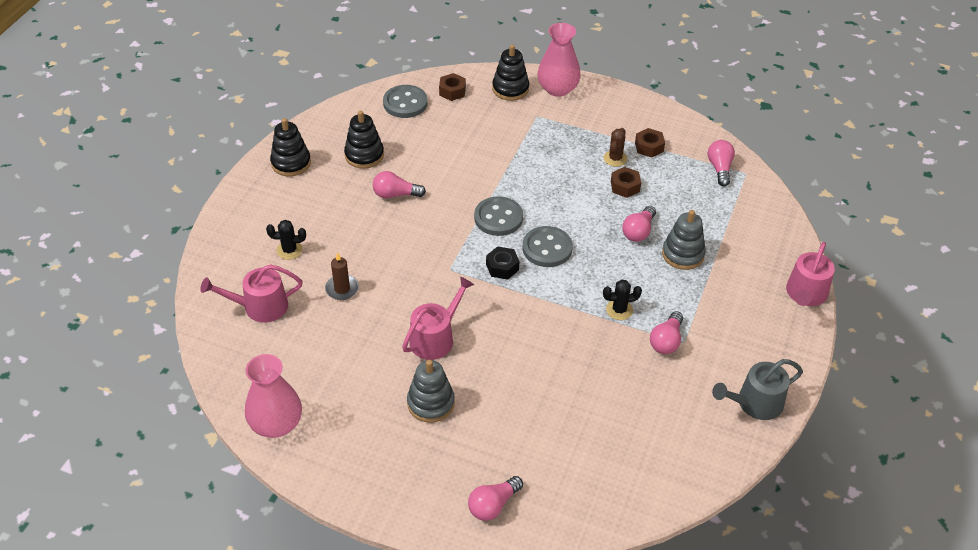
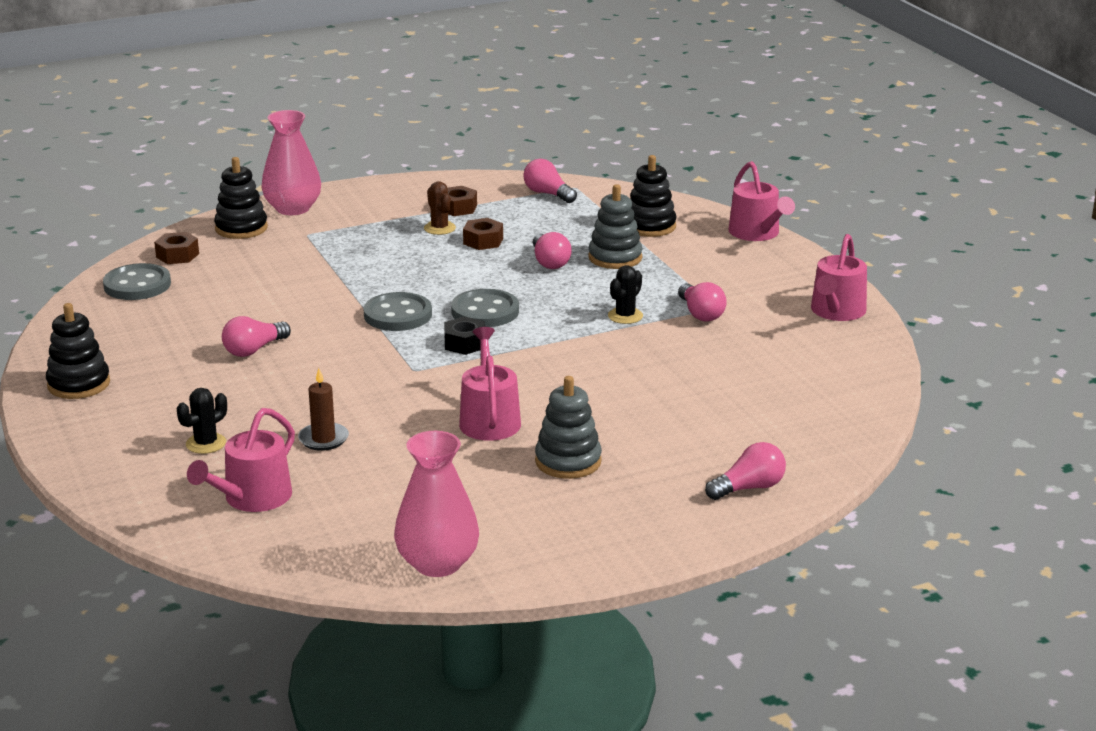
camera: 45 degrees left, 20 degrees down
black stacking toy [344,110,384,169] -> black stacking toy moved to [630,155,676,237]
pink light bulb [468,476,523,521] -> pink light bulb turned 120 degrees counterclockwise [705,442,786,500]
grey watering can [712,359,803,420] -> pink watering can [811,234,867,321]

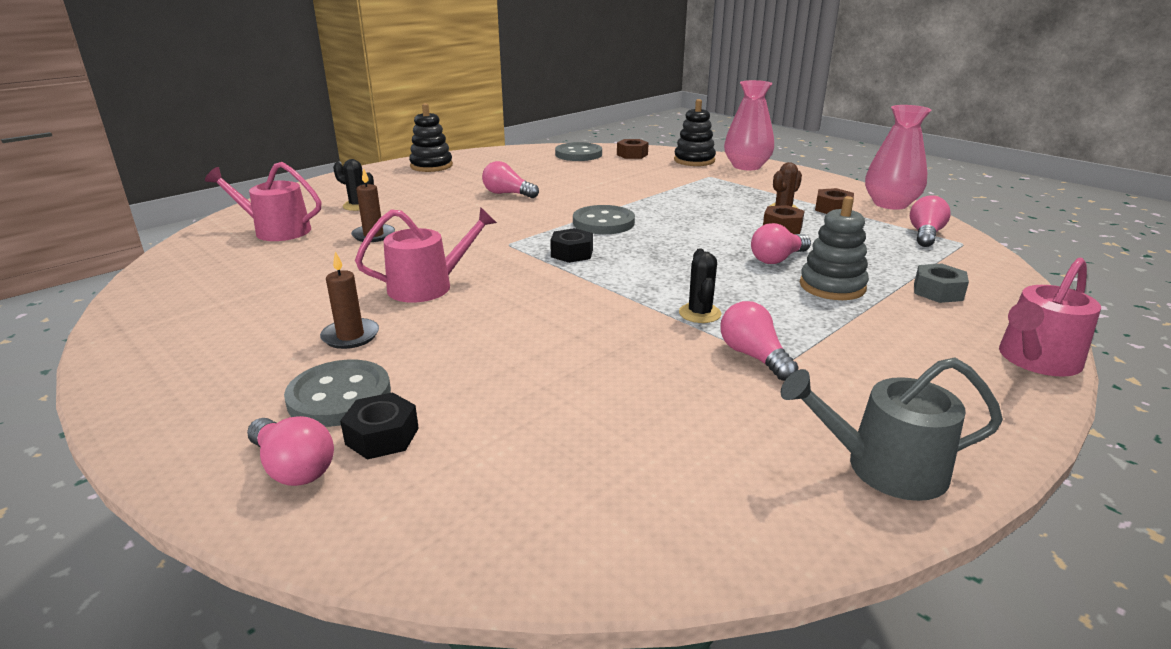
camera: 70 degrees right, 0 degrees up
pink vase [394,431,479,577] -> pink vase moved to [865,105,931,210]
grey button [451,289,519,327] -> grey button moved to [284,359,391,427]
grey stacking toy [535,376,602,479] -> brown candle [320,251,379,349]
black cactus [608,265,643,324] -> black cactus turned 75 degrees clockwise [679,248,722,323]
black stacking toy [630,155,676,237] -> grey nut [914,264,969,303]
pink light bulb [678,282,727,322] -> pink light bulb turned 105 degrees clockwise [720,301,799,381]
pink watering can [811,234,867,321] -> grey watering can [781,358,1003,501]
none -> black nut [340,392,419,460]

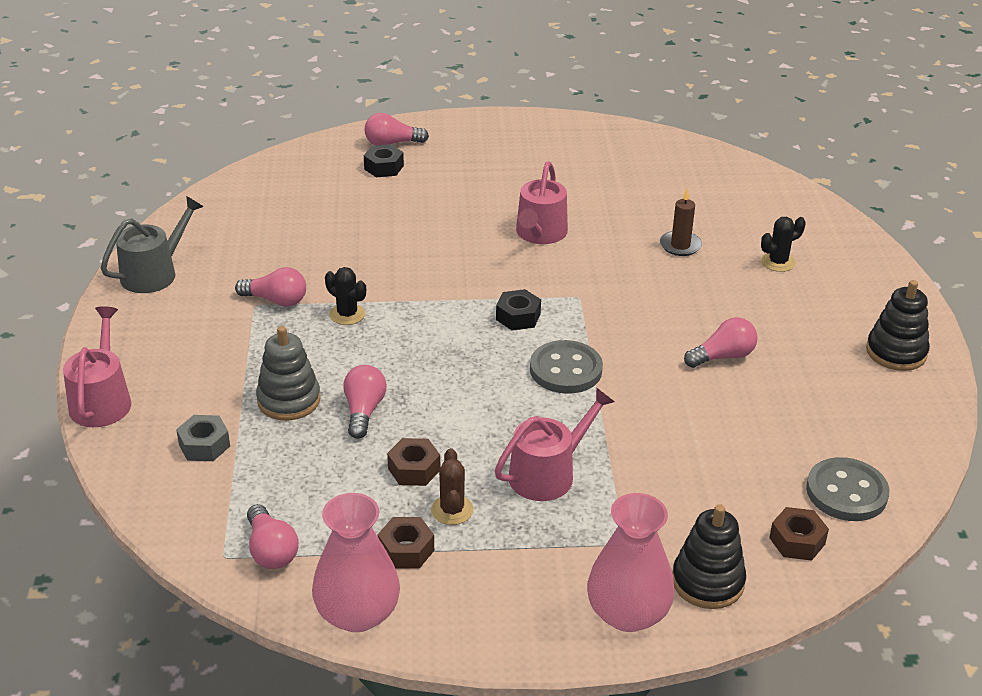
camera: 130 degrees right, 10 degrees up
pink watering can [205,162,321,241] -> pink watering can moved to [495,387,615,501]
grey button [284,359,391,427] -> none
brown candle [320,251,379,349] -> none

